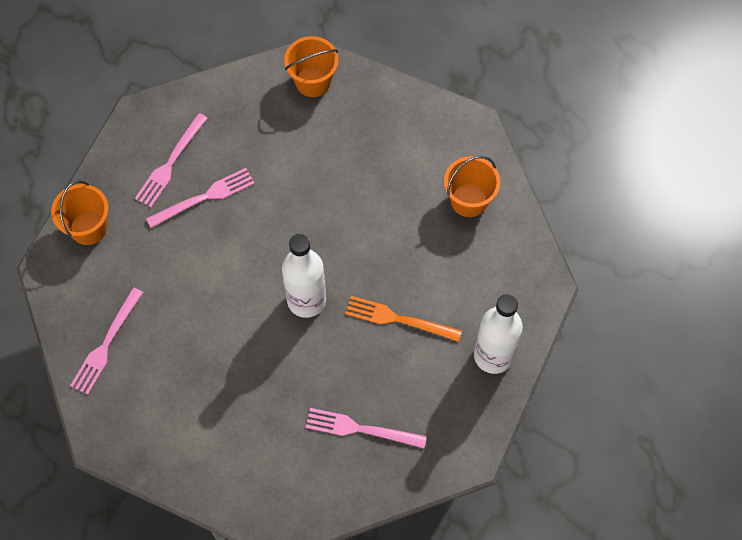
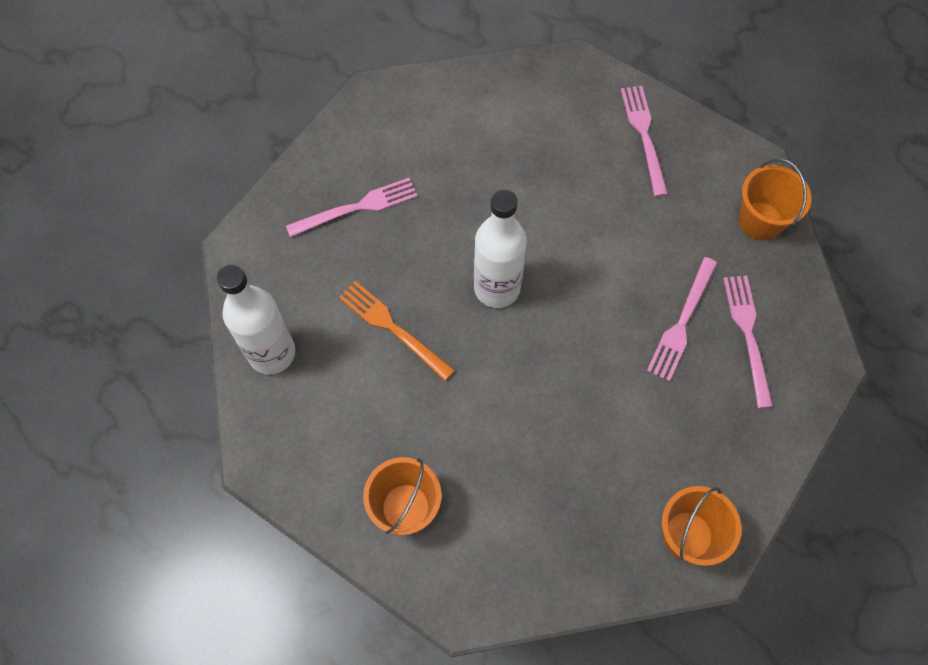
camera: 145 degrees right, 0 degrees up
orange fork [345,296,462,342] -> orange fork turned 120 degrees counterclockwise [339,281,455,381]

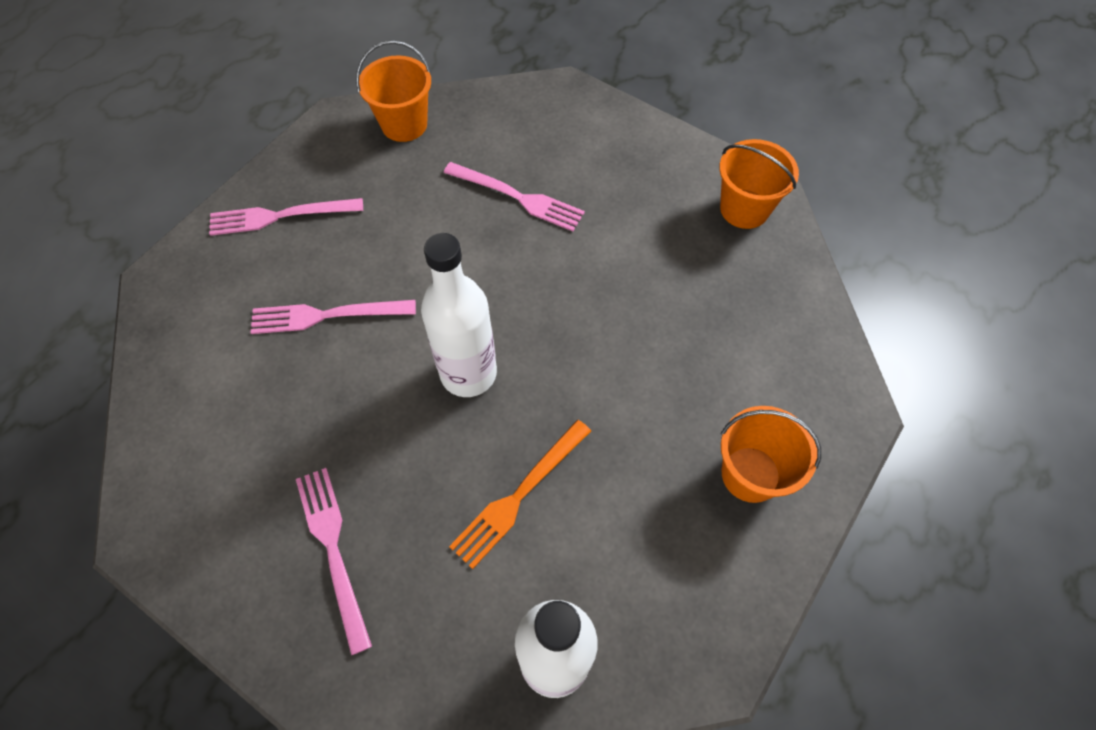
camera: 90 degrees left, 5 degrees down
pink fork [723,275,773,408] -> pink fork moved to [251,300,416,334]

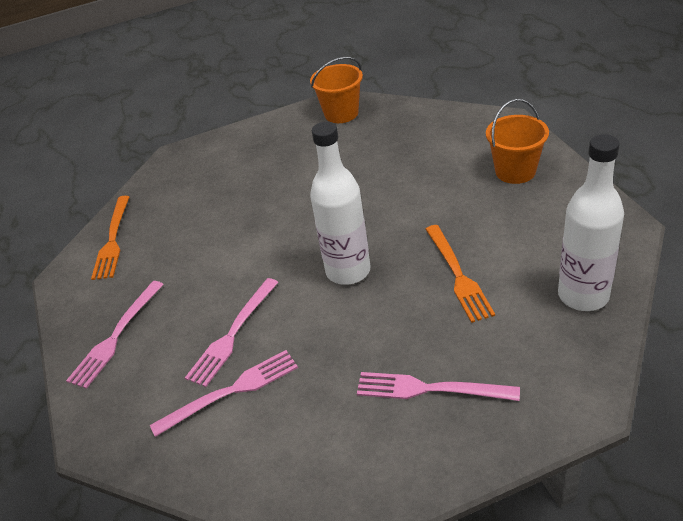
camera: 50 degrees left, 20 degrees down
orange bucket [356,40,431,142] -> orange fork [91,196,129,280]
pink fork [444,162,585,231] -> pink fork moved to [150,350,298,437]

